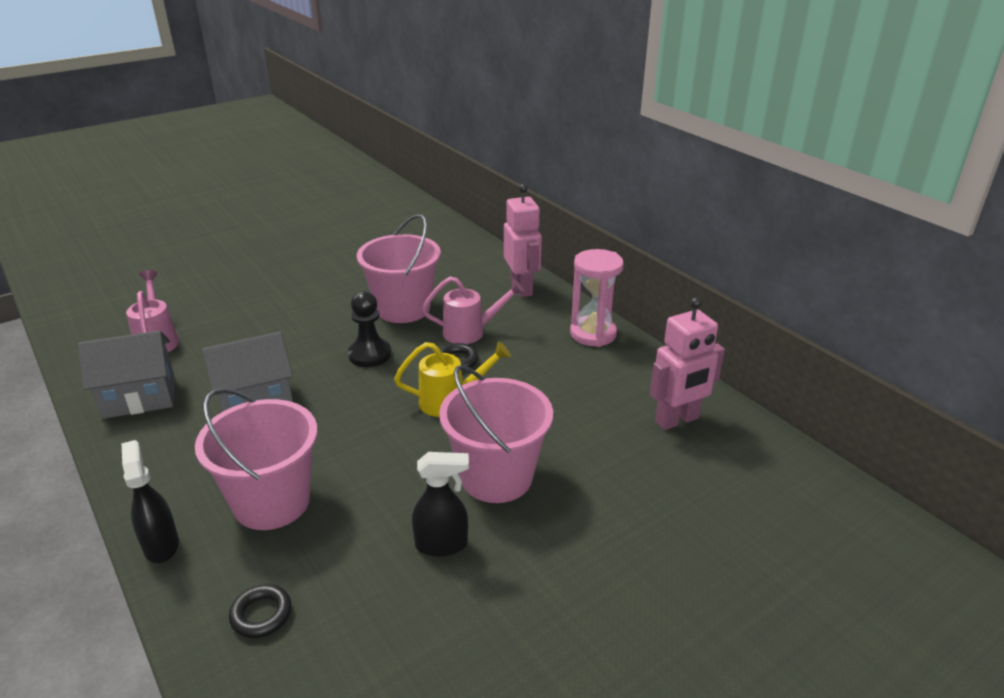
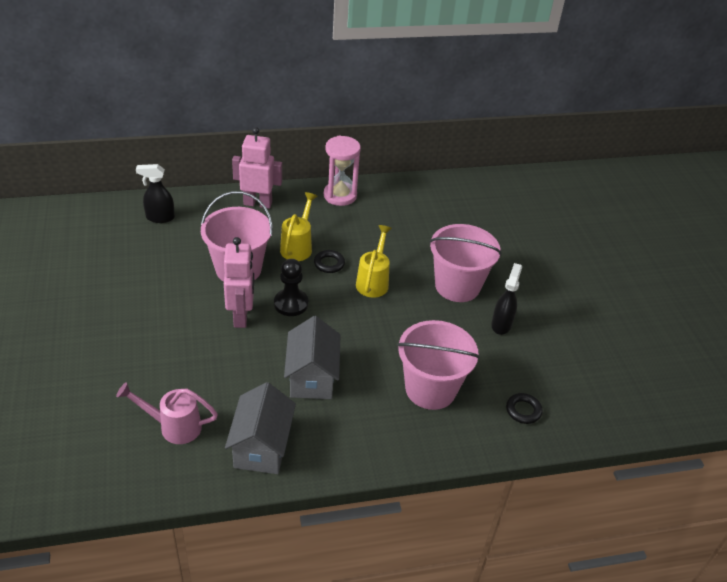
camera: 70 degrees left, 10 degrees up
black spray bottle [122,440,179,563] -> black spray bottle moved to [136,164,175,223]
pink watering can [422,277,525,344] -> yellow watering can [280,192,317,261]
pink robot [650,297,725,430] -> pink robot moved to [224,237,254,328]

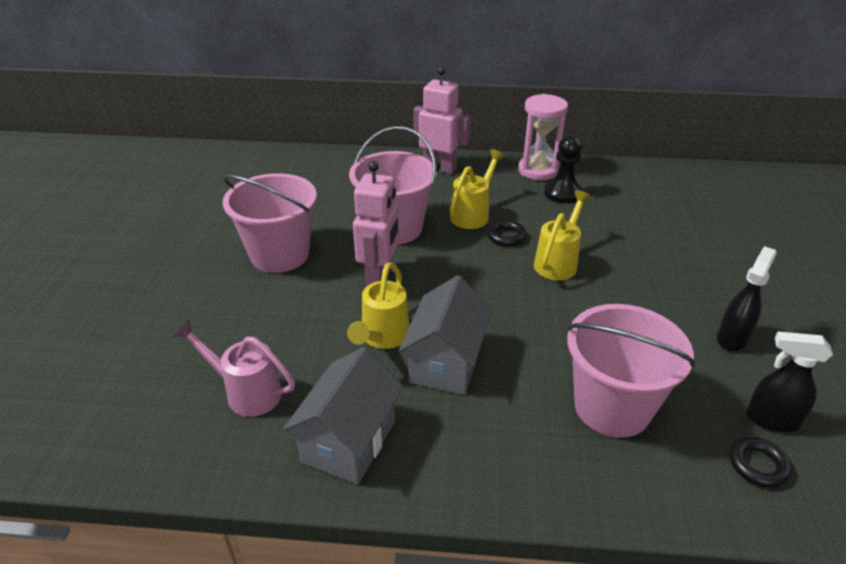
camera: 20 degrees right, 5 degrees down
black spray bottle [136,164,175,223] -> black spray bottle moved to [746,332,833,432]
black pawn [274,259,308,316] -> black pawn moved to [544,135,583,203]
pink bucket [429,224,502,302] -> pink bucket moved to [223,173,317,273]
none -> yellow watering can [347,262,410,349]

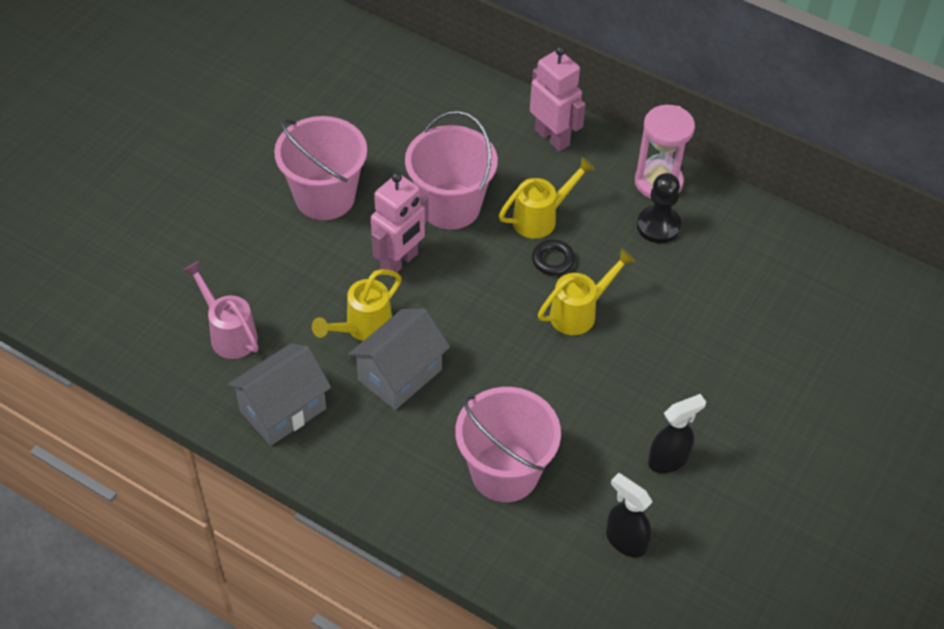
camera: 25 degrees right, 15 degrees up
black ring [730,437,792,488] -> none

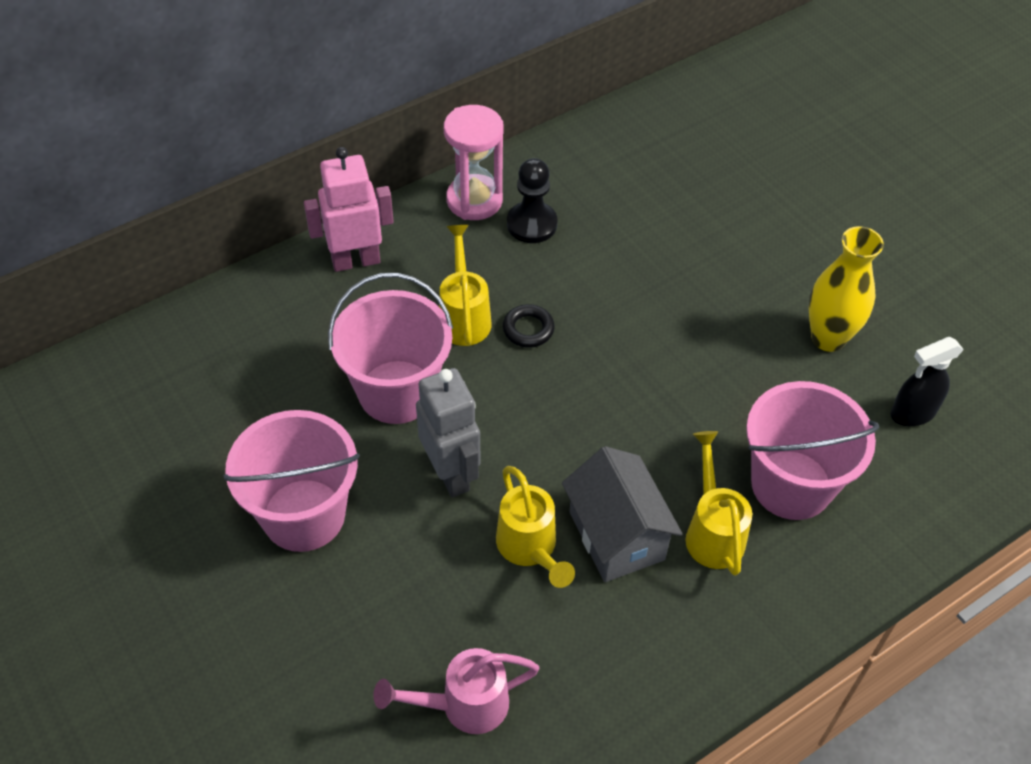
camera: 65 degrees left, 0 degrees up
grey house [228,344,331,446] -> none
pink robot [371,172,429,277] -> grey robot [416,368,481,497]
yellow watering can [538,248,636,335] -> yellow watering can moved to [686,431,752,576]
black spray bottle [648,394,706,473] -> yellow vase [808,226,884,352]

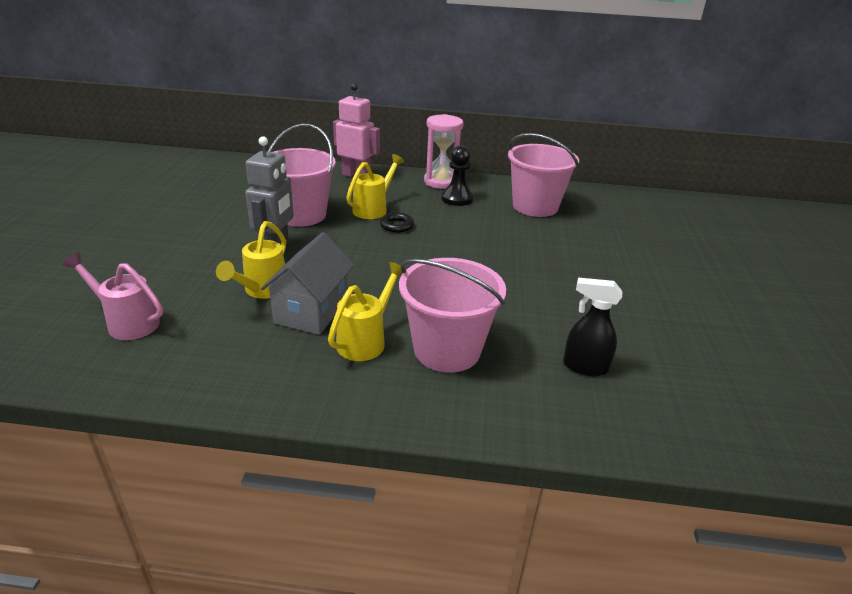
camera: 40 degrees right, 20 degrees down
pink bucket [223,410,360,552] -> pink bucket moved to [508,133,579,217]
yellow vase [808,226,884,352] -> none

